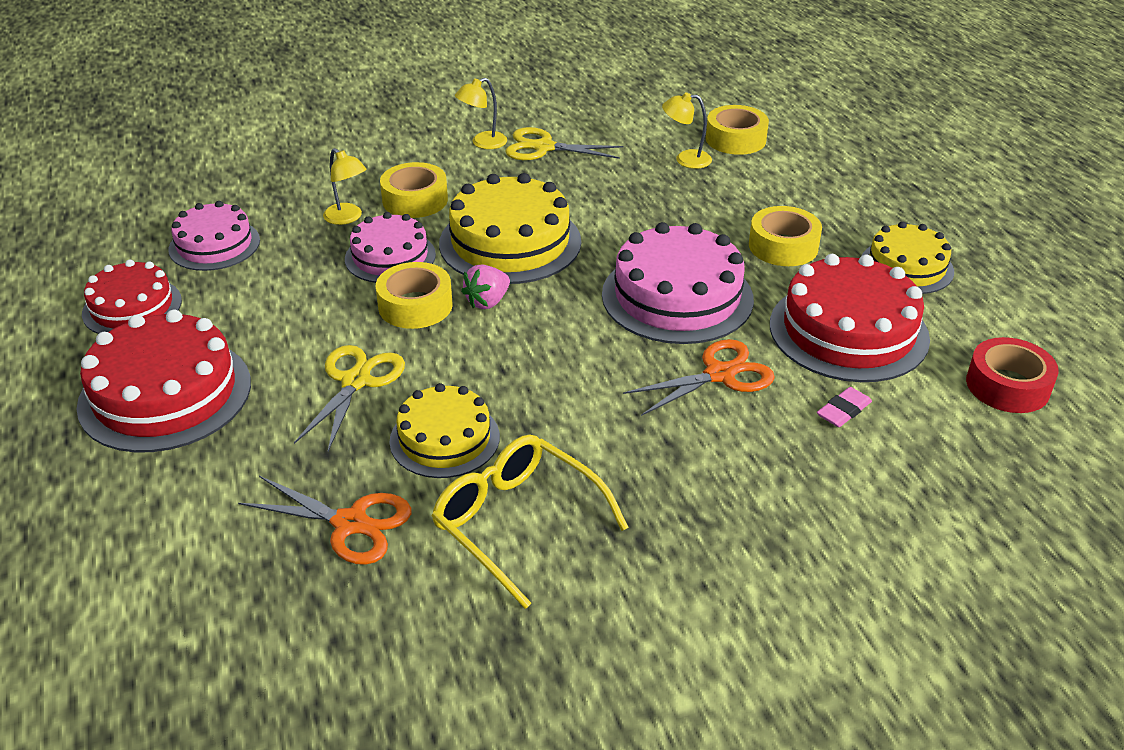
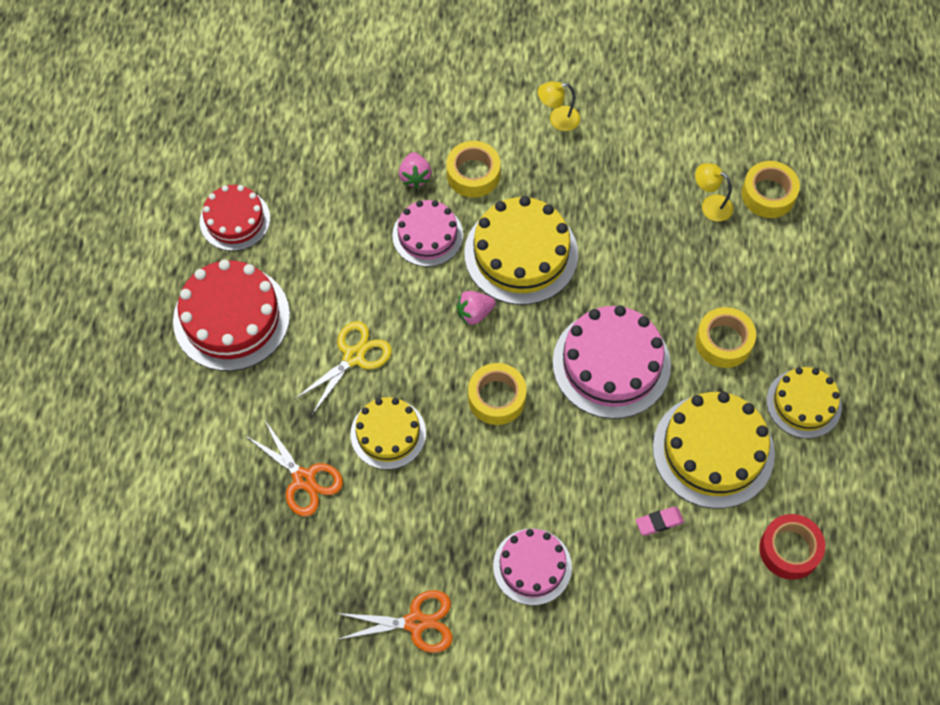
camera: 25 degrees right, 25 degrees up
pink cake [168,201,260,271] -> pink cake moved to [493,529,572,605]
yellow lamp [323,148,366,225] -> pink strawberry [399,152,432,188]
yellow tape [376,262,453,329] -> yellow tape moved to [468,363,527,425]
yellow glasses [432,434,629,609] -> none
yellow scissors [505,127,624,160] -> none
orange scissors [623,339,775,416] -> orange scissors moved to [336,590,453,653]
red cake [770,254,930,382] -> yellow cake [653,392,775,509]

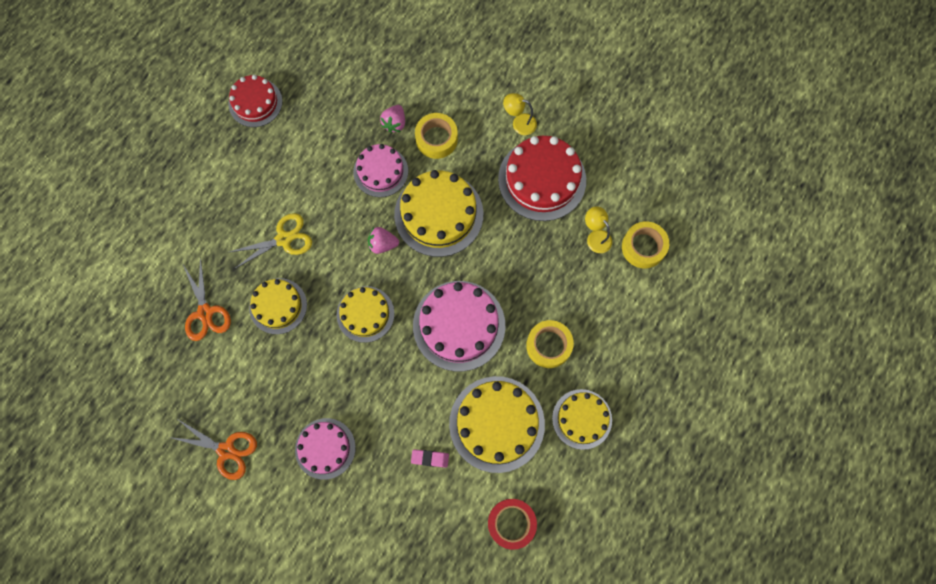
camera: 25 degrees right, 10 degrees up
red cake [173,260,290,371] -> red cake moved to [498,136,586,221]
yellow tape [468,363,527,425] -> yellow cake [337,286,395,343]

